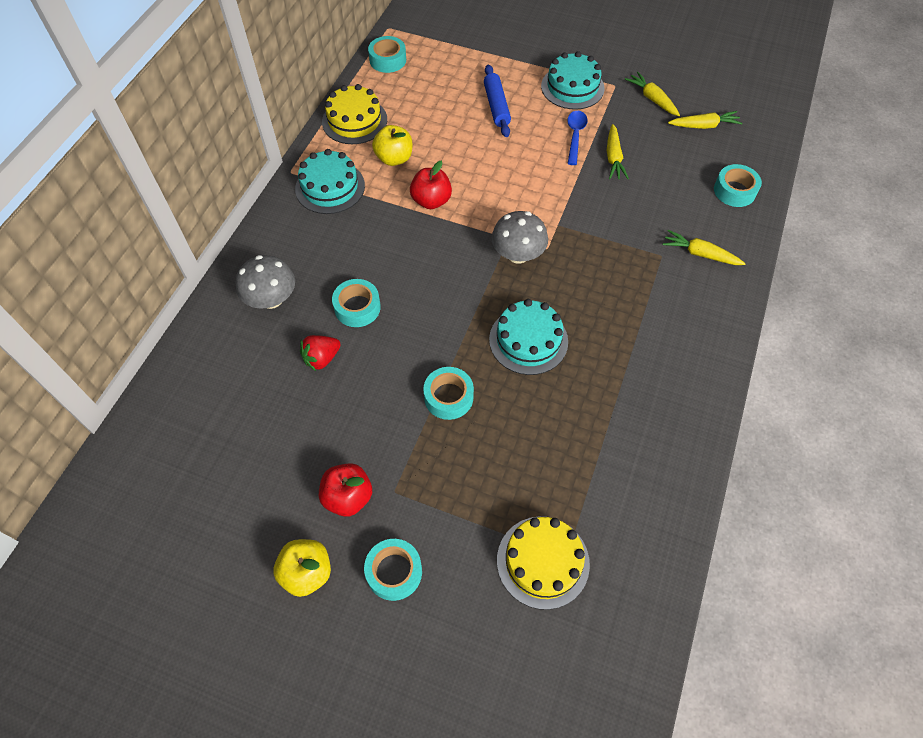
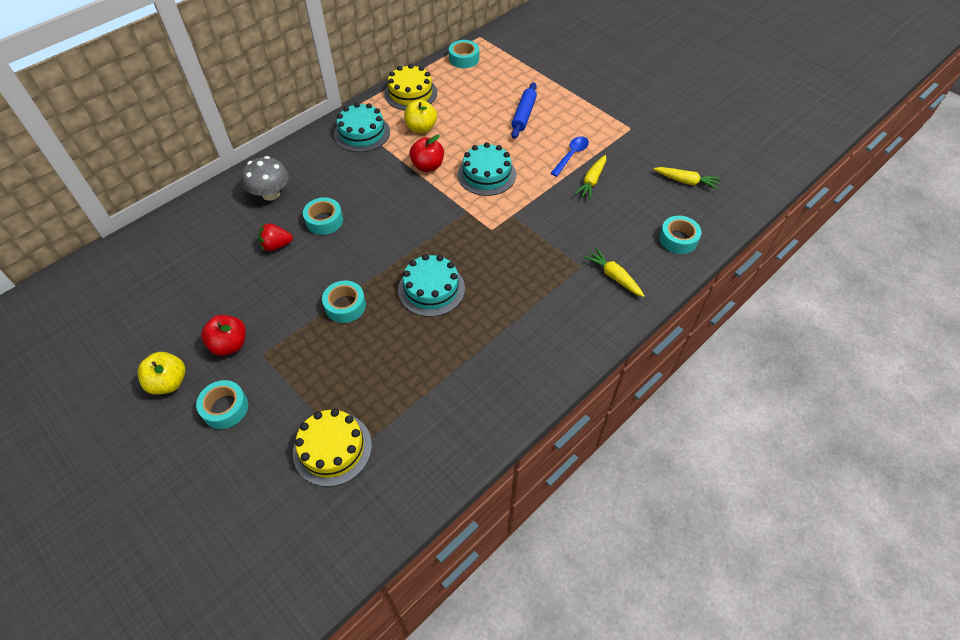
camera: 25 degrees right, 5 degrees down
grey mushroom [491,211,548,264] -> none
turquoise cake [541,51,605,110] -> turquoise cake moved to [458,142,516,196]
yellow carrot [625,72,680,116] -> none

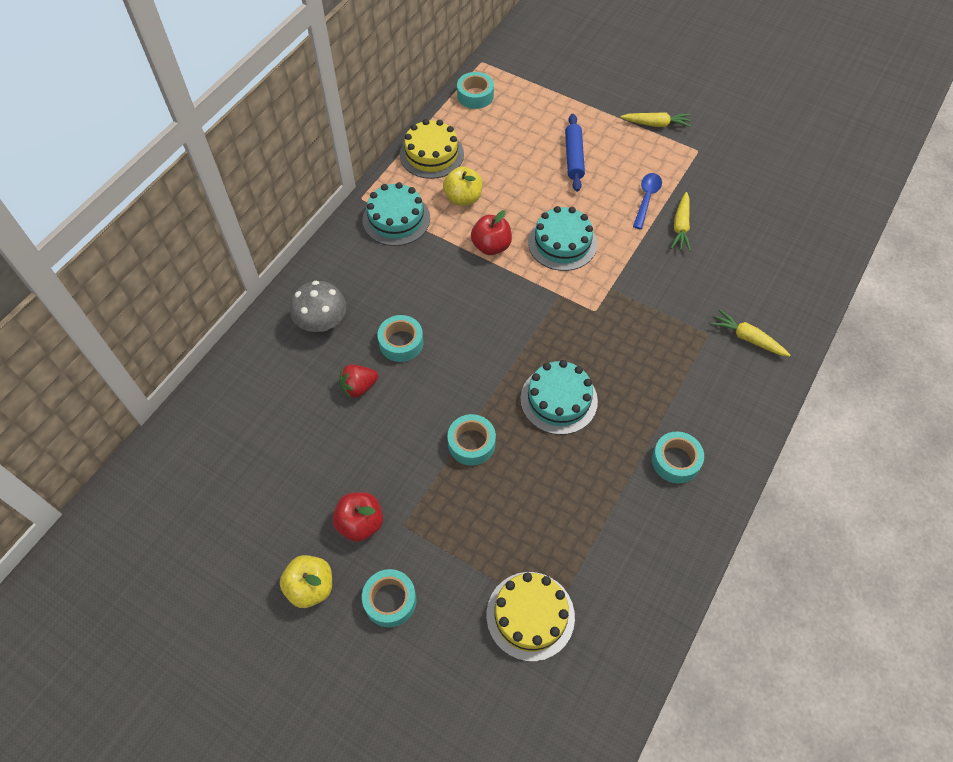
camera: 15 degrees left, 5 degrees up
yellow carrot [654,167,721,190] -> yellow carrot moved to [620,112,691,127]
turquoise tape [659,216,701,254] -> turquoise tape moved to [652,431,704,484]

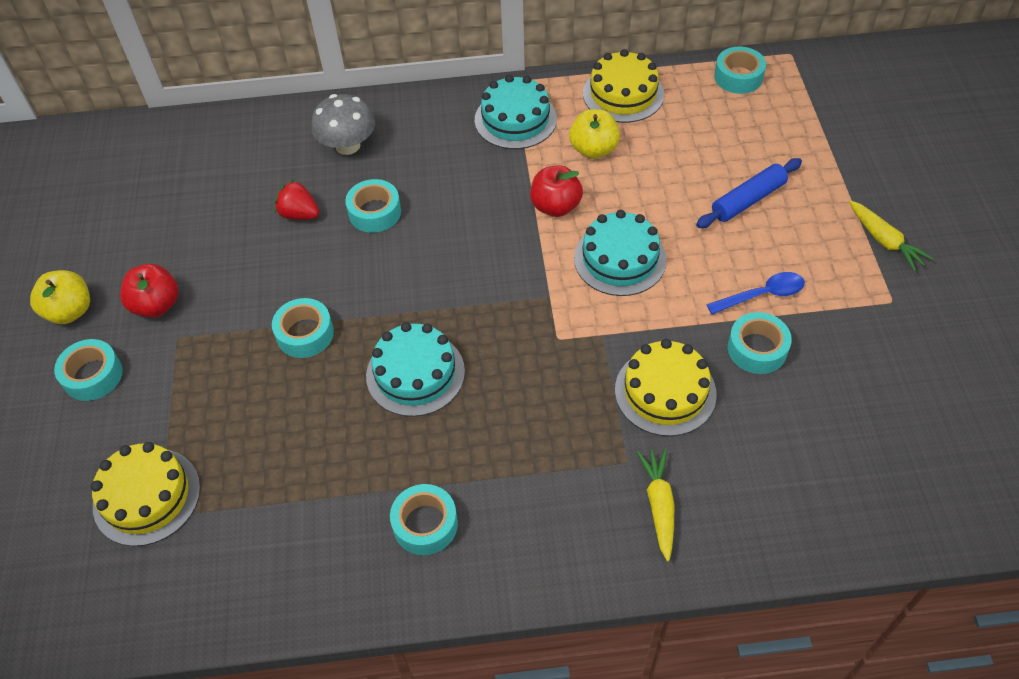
camera: 55 degrees right, 5 degrees down
yellow carrot [671,192,691,251] -> turquoise tape [728,312,792,374]
none -> yellow cake [615,339,717,436]

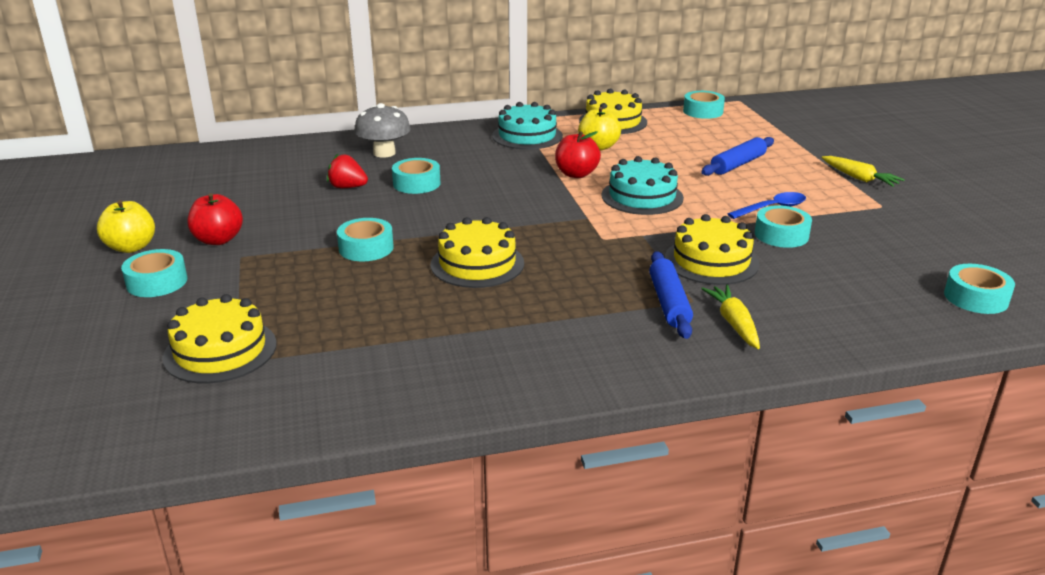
camera: 10 degrees left, 25 degrees down
turquoise cake [366,322,465,417] -> yellow cake [431,217,524,288]
turquoise tape [390,484,458,555] -> turquoise tape moved to [944,264,1015,314]
none -> blue rolling pin [649,251,693,339]

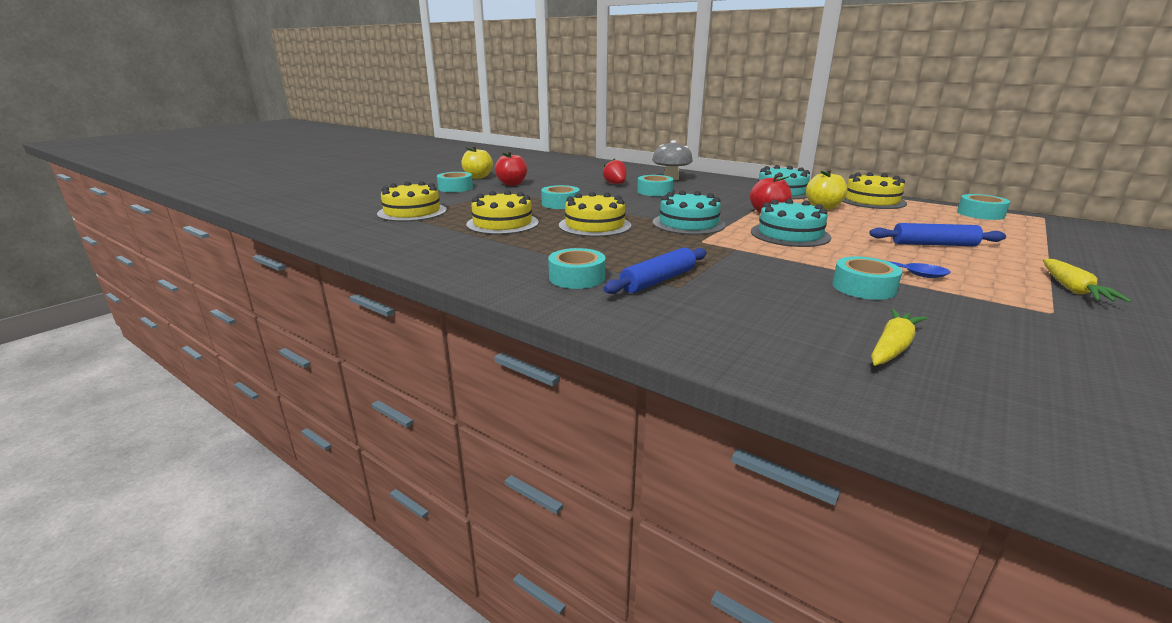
camera: 50 degrees right, 5 degrees down
yellow cake [665,214,759,285] -> yellow cake moved to [466,190,539,235]
yellow carrot [701,285,760,349] -> yellow carrot moved to [871,309,927,365]
turquoise tape [944,264,1015,314] -> turquoise tape moved to [548,248,605,289]
none -> turquoise cake [653,190,726,235]

